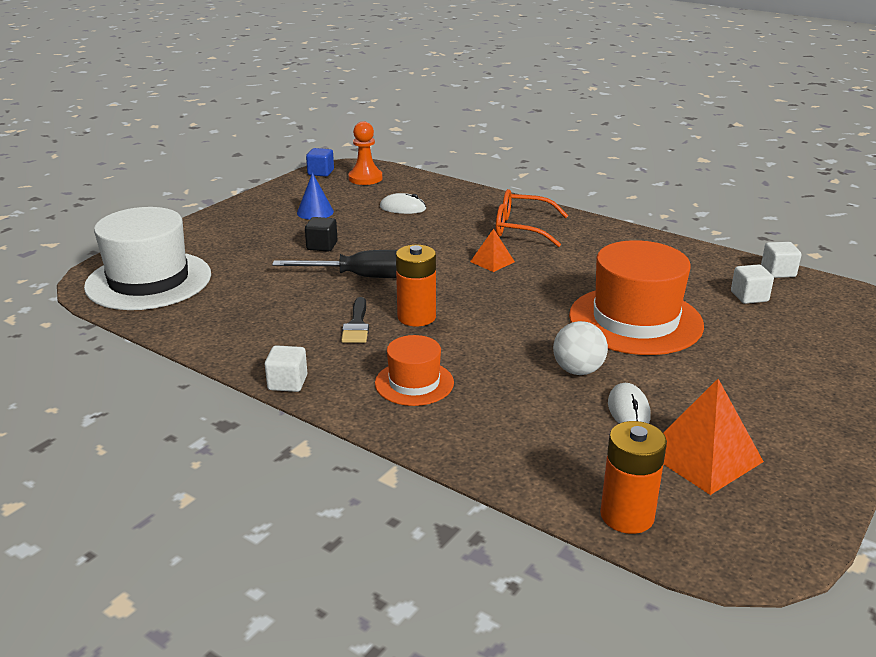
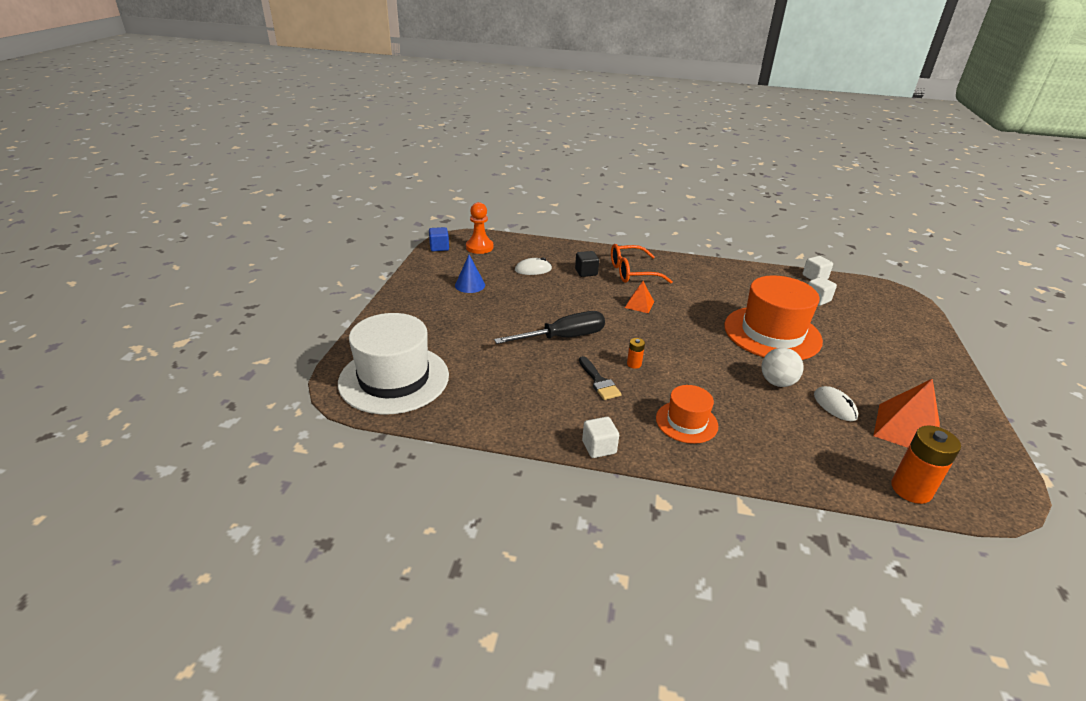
camera: 25 degrees left, 5 degrees up
black cube [305,217,337,252] -> black cube moved to [575,251,599,277]
orange battery [396,245,436,326] -> orange battery [627,338,645,369], size x0.49

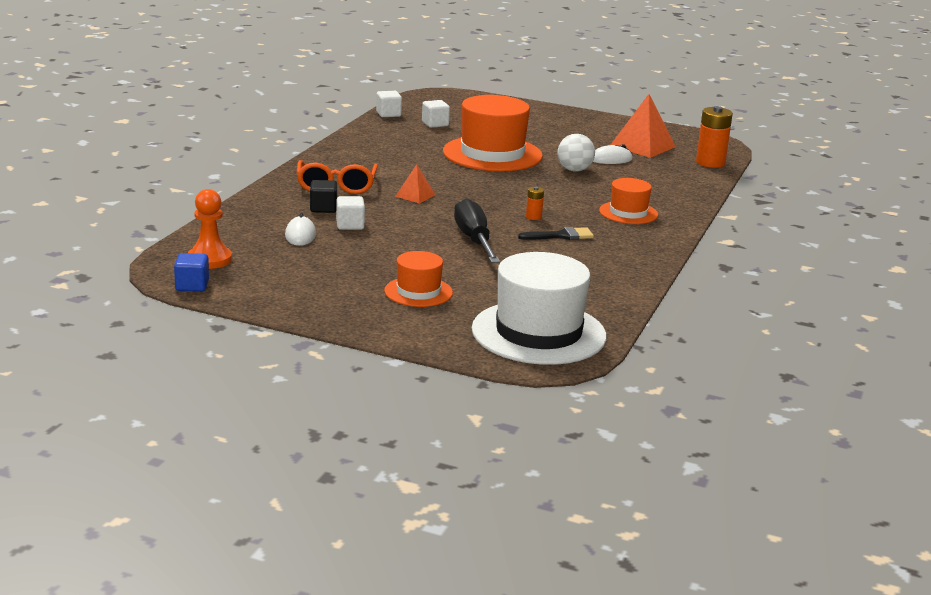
camera: 80 degrees left, 10 degrees down
blue cone [455,255,485,293] -> none
white cube [582,417,619,458] -> white cube moved to [336,196,365,230]
none -> orange hat [384,251,453,307]

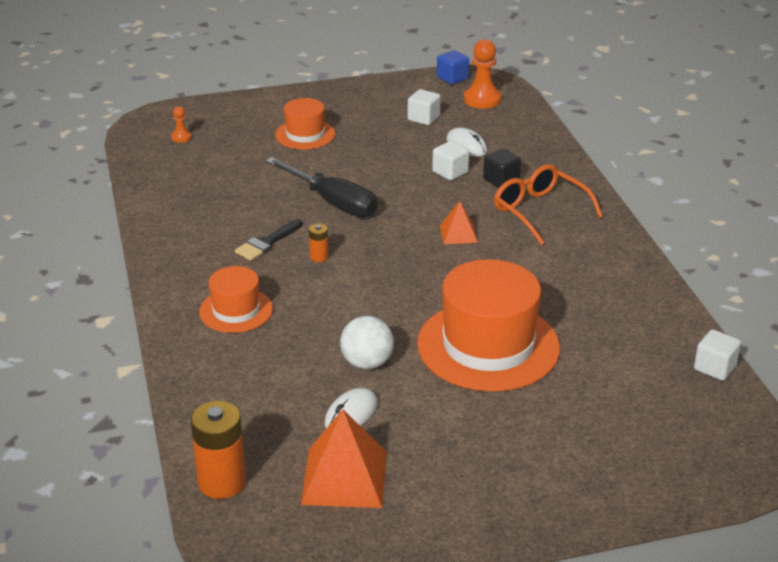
camera: 145 degrees right, 10 degrees up
white cube [422,100,450,128] -> white cube moved to [408,89,441,125]
white hat [472,252,607,365] -> orange pawn [171,106,192,143]

